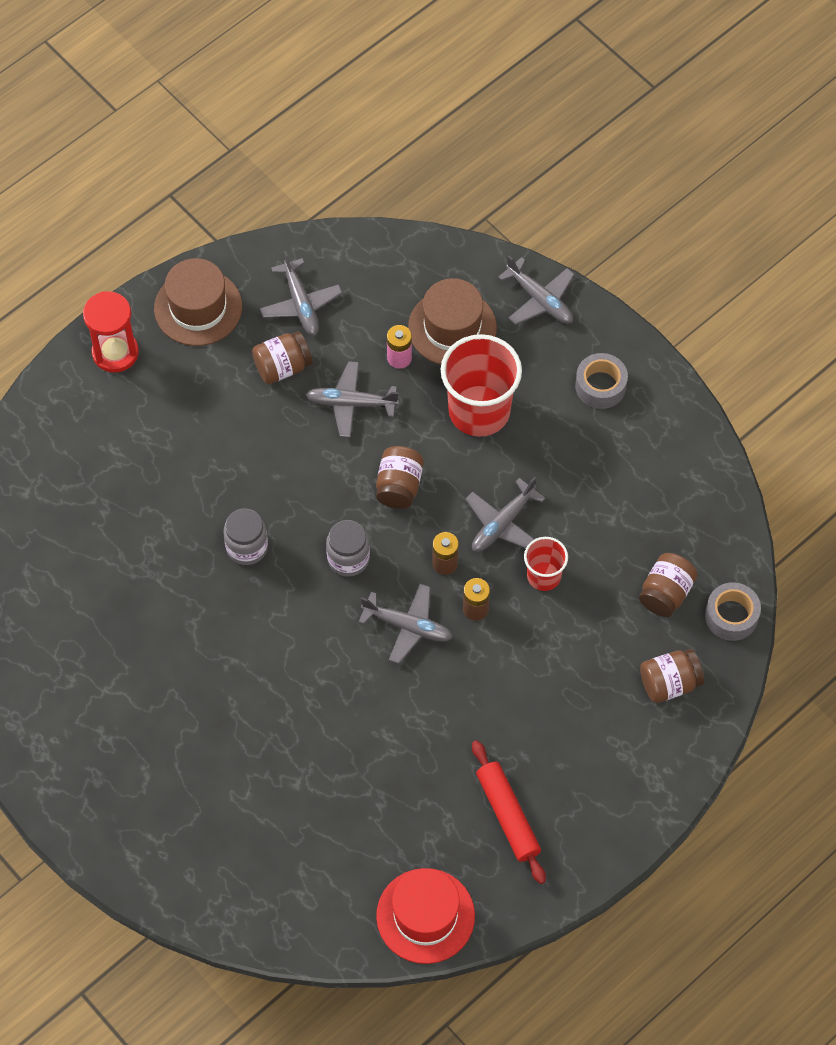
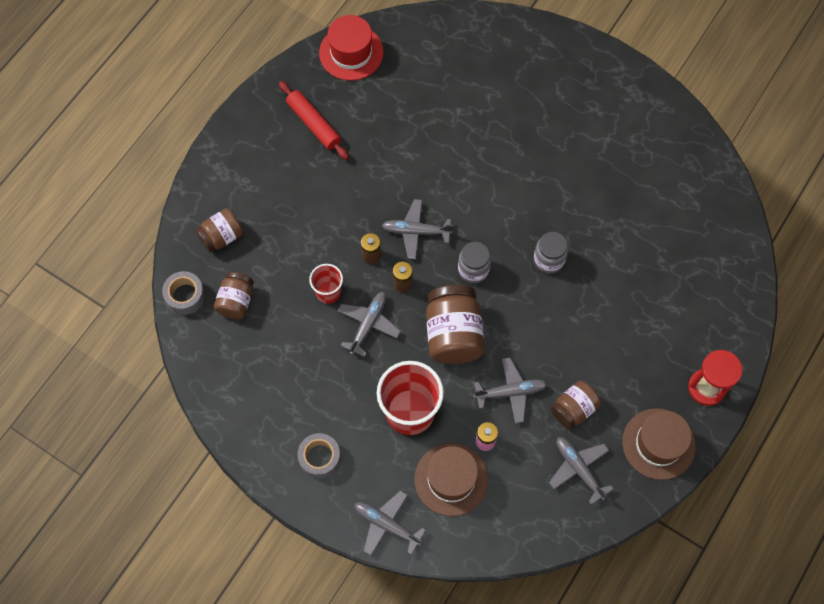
camera: 165 degrees right, 5 degrees up
brown jar [376,446,424,509] -> brown jar [426,285,485,364], size x1.67

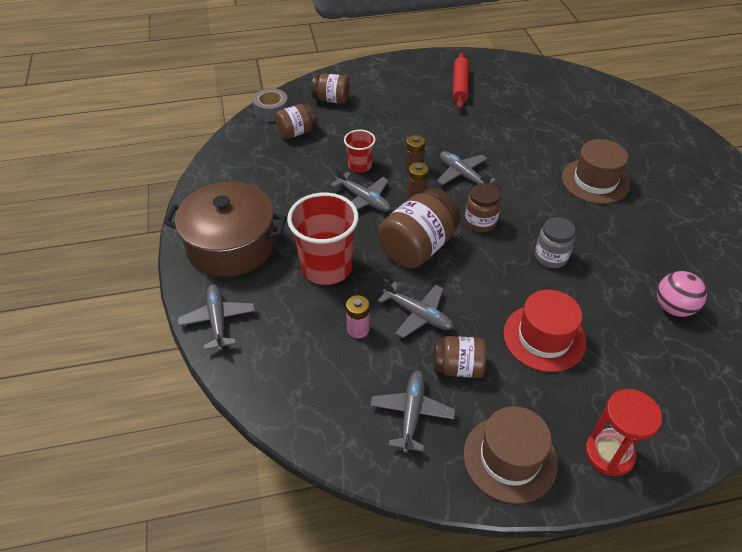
camera: 45 degrees right, 20 degrees down
grey tape [298,433,341,479] -> brown pot [164,182,287,277]
red hat [319,15,384,81] -> red hat moved to [503,290,586,372]
grey plane [338,292,401,357] -> grey plane turned 60 degrees clockwise [330,167,391,211]
brown hat [415,443,488,516] -> brown hat moved to [562,139,630,204]
grey jar [458,242,491,283] -> brown jar [465,183,501,232]
none -> pink ball [657,271,707,317]

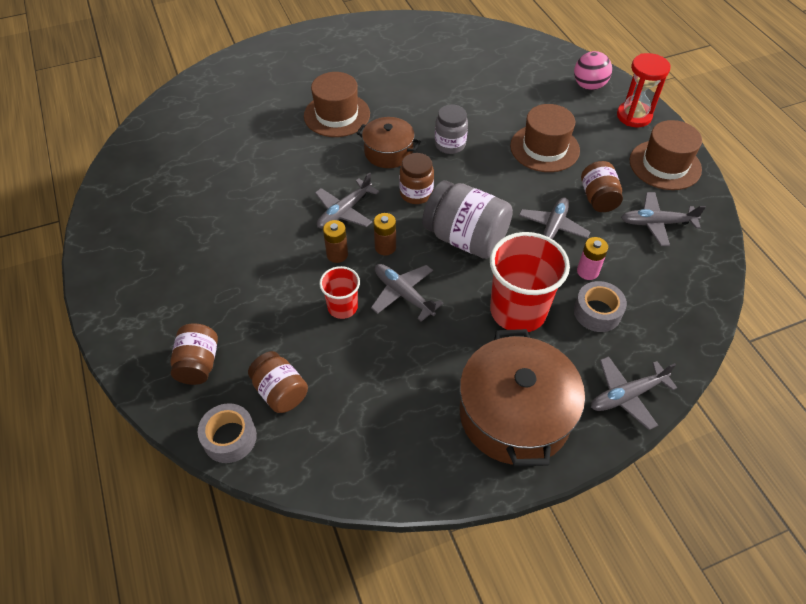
camera: 100 degrees left, 5 degrees up
grey plane [330,167,391,211] -> grey plane turned 75 degrees counterclockwise [371,264,443,322]
brown jar [378,188,461,269] -> grey jar [422,180,513,259]
red rolling pin [453,52,469,110] -> none
red hat [503,290,586,372] -> brown hat [510,104,580,172]
pink ball [657,271,707,317] -> pink ball moved to [574,51,612,90]
none -> brown pot [357,117,421,168]
none -> grey tape [574,281,627,332]

